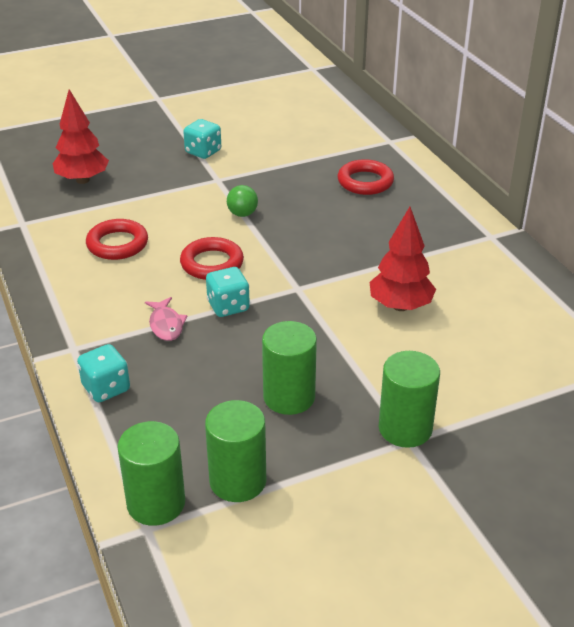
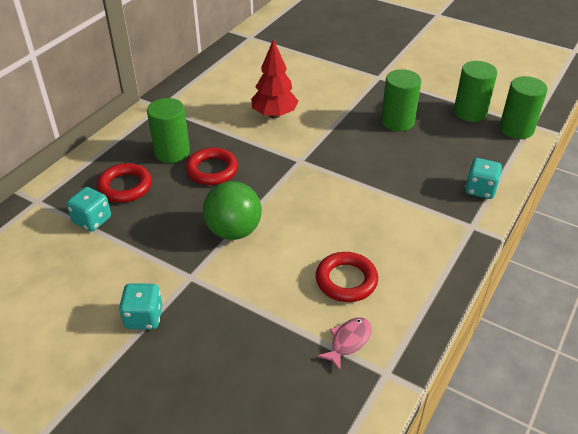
camera: 125 degrees left, 5 degrees up
red tree [53,89,109,184] -> none
pink fish [145,297,187,341] -> pink fish moved to [317,317,372,371]
red ring [180,237,244,280] -> red ring moved to [185,147,238,185]
turquoise dice [206,267,250,317] -> turquoise dice moved to [67,187,111,232]
green ball [227,185,258,217] -> green ball [203,181,262,240], size x1.87
green cylinder [379,351,440,448] -> green cylinder moved to [147,98,190,163]

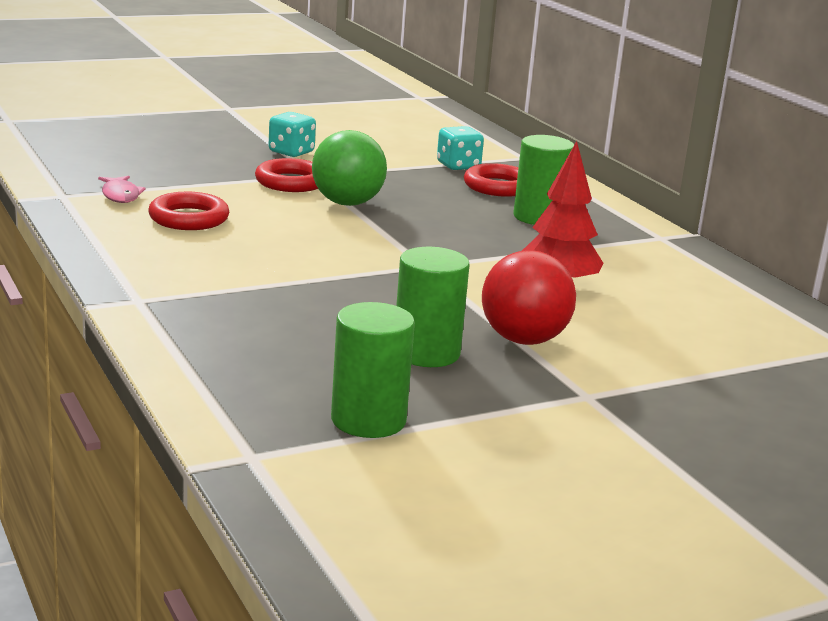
camera: 120 degrees right, 20 degrees down
red ring [185,147,238,185] -> red ring moved to [255,158,318,192]
turquoise dice [465,158,502,199] -> none
green cylinder [500,76,547,139] -> none
none -> red ball [482,250,576,345]

